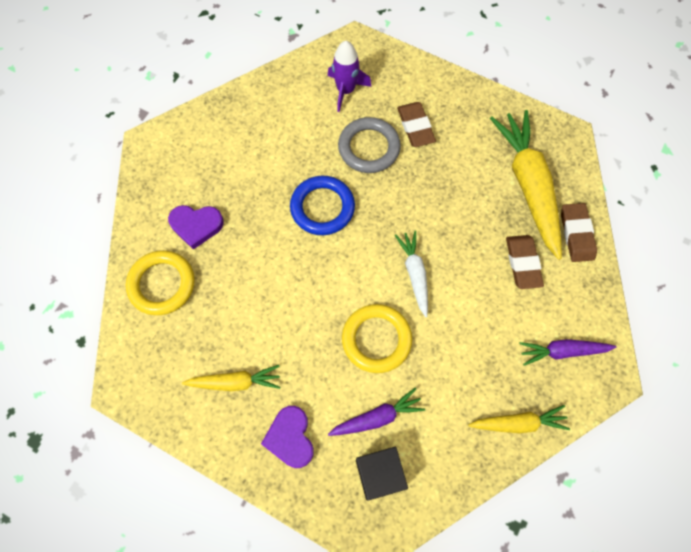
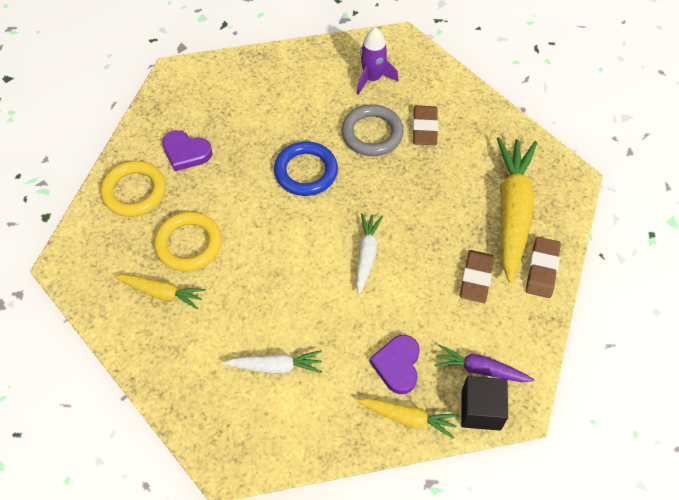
camera: 20 degrees right, 10 degrees down
purple heart [261,406,314,468] -> purple heart moved to [369,335,420,394]
purple carrot [328,388,425,436] -> white carrot [223,350,322,374]
yellow ring [342,304,412,373] -> yellow ring moved to [154,212,222,272]
black cube [356,447,408,501] -> black cube moved to [461,376,508,431]

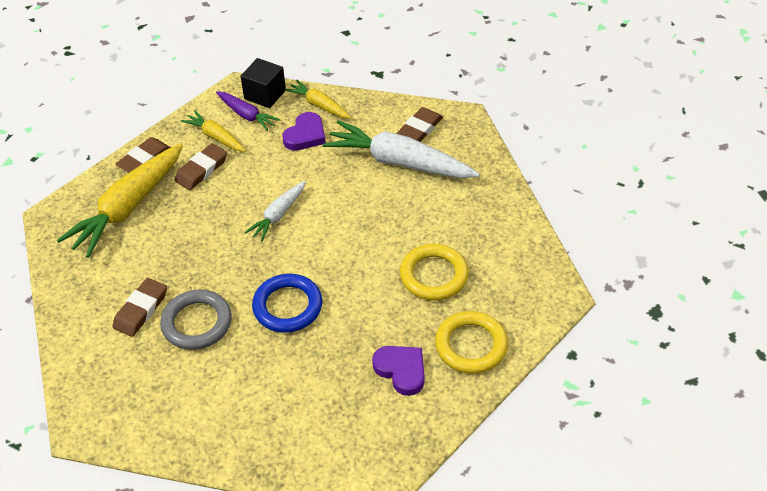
camera: 155 degrees left, 10 degrees down
yellow carrot [114,274,206,310] -> yellow carrot moved to [181,110,246,152]
white carrot [223,350,322,374] -> white carrot [323,120,480,178], size x1.90
purple rocket [357,27,398,95] -> none
none -> brown eraser [396,107,443,142]

